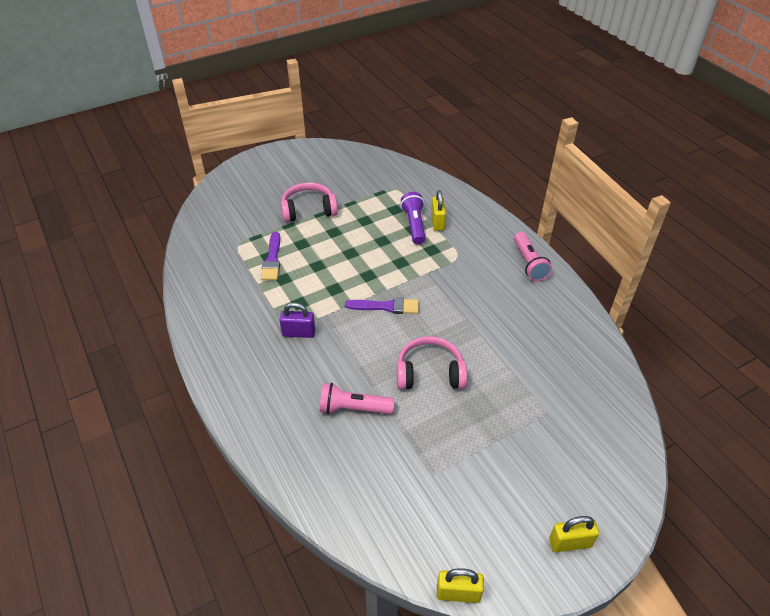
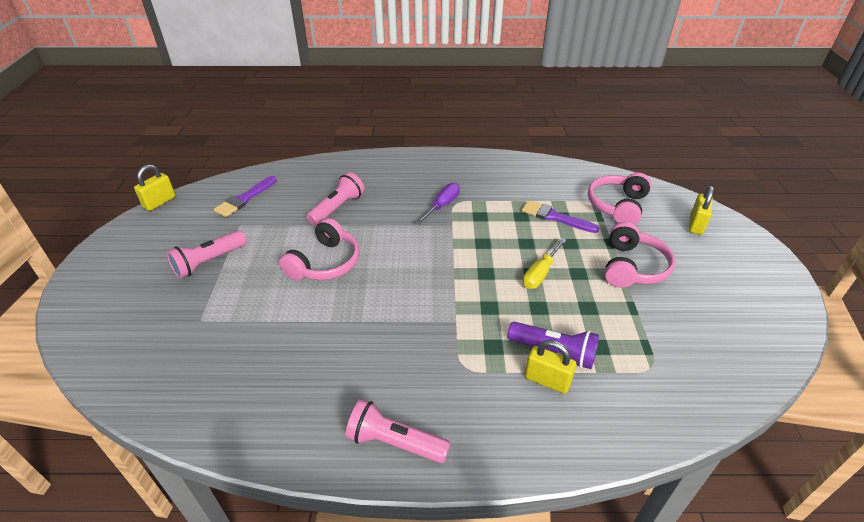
camera: 120 degrees right, 5 degrees down
purple padlock [279,302,315,338] -> purple screwdriver [416,183,460,224]
purple brush [345,298,419,314] -> purple brush moved to [214,176,277,217]
yellow padlock [549,516,599,552] -> yellow padlock moved to [689,186,714,235]
none -> pink flashlight [166,230,247,279]
none -> yellow screwdriver [523,238,566,289]
none -> pink headphones [588,173,651,225]

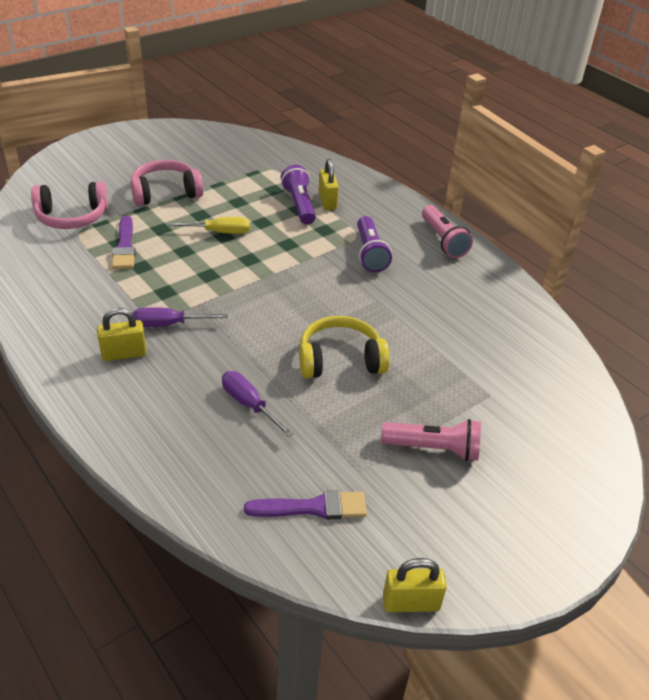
camera: 130 degrees left, 0 degrees up
pink headphones [279,218,360,280] -> yellow headphones [299,316,390,379]
pink flashlight [306,172,364,226] -> purple screwdriver [222,371,294,437]
yellow padlock [689,186,714,235] -> yellow padlock moved to [97,308,147,361]
none -> purple flashlight [357,216,392,272]

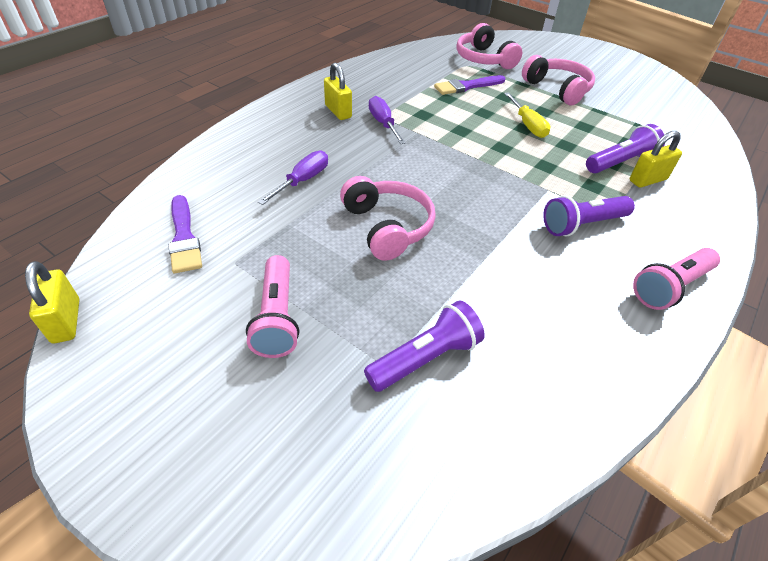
camera: 75 degrees right, 5 degrees up
yellow headphones [299,316,390,379] -> pink headphones [340,176,436,261]
none -> purple flashlight [364,301,485,392]

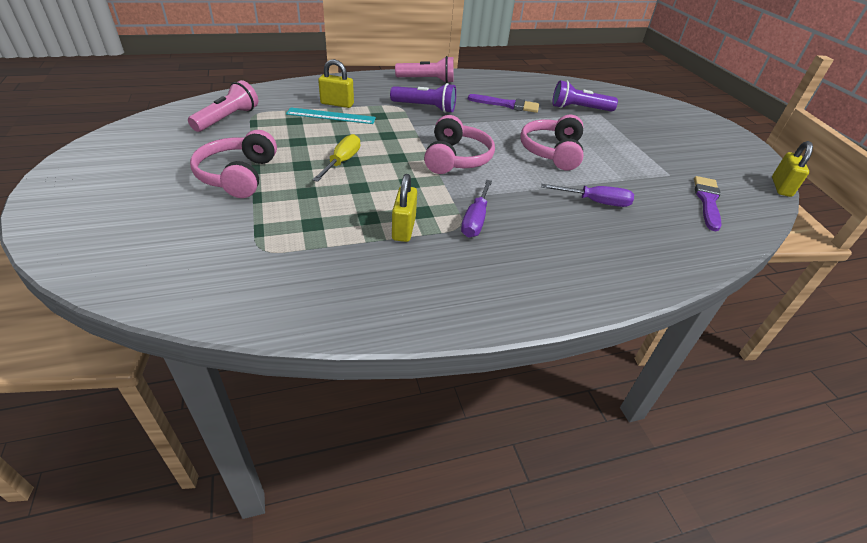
camera: 145 degrees left, 5 degrees down
pink flashlight [246,255,299,358] -> pink flashlight moved to [188,80,258,132]
purple screwdriver [258,151,328,205] -> purple screwdriver turned 150 degrees counterclockwise [541,184,634,207]
yellow padlock [324,62,352,120] -> yellow padlock moved to [392,174,417,242]
purple brush [434,75,505,95] -> purple brush moved to [468,94,539,113]
pink headphones [456,23,522,69] -> pink headphones moved to [424,115,495,174]
purple flashlight [586,124,665,173] -> turquoise ruler [286,107,376,124]

